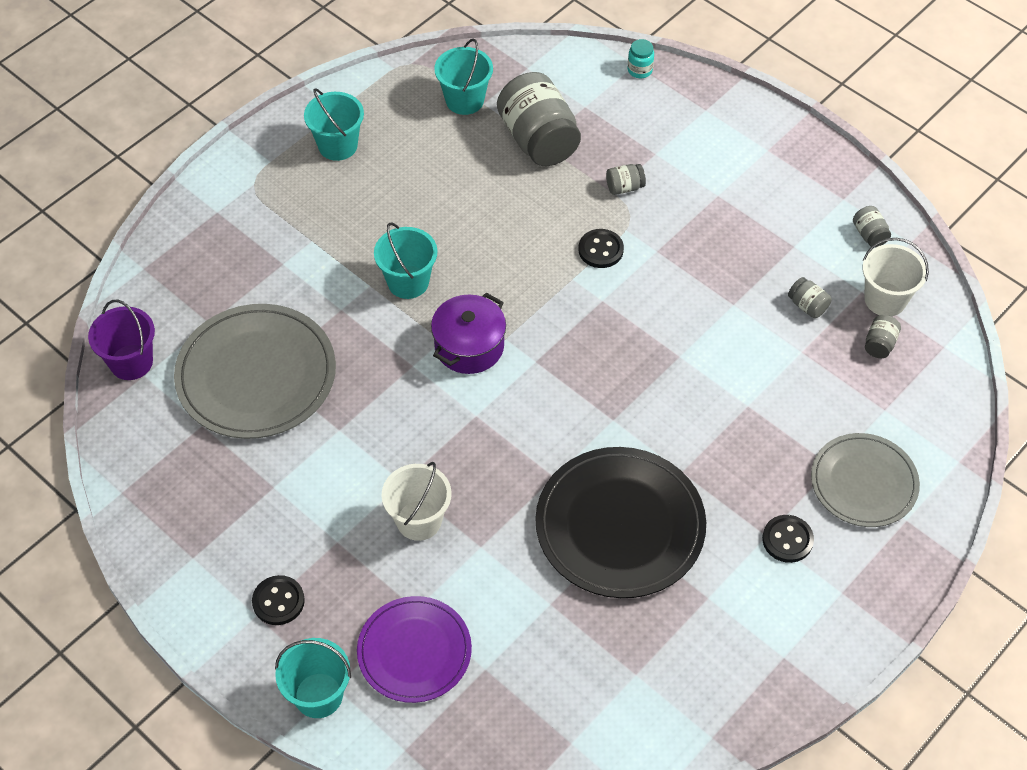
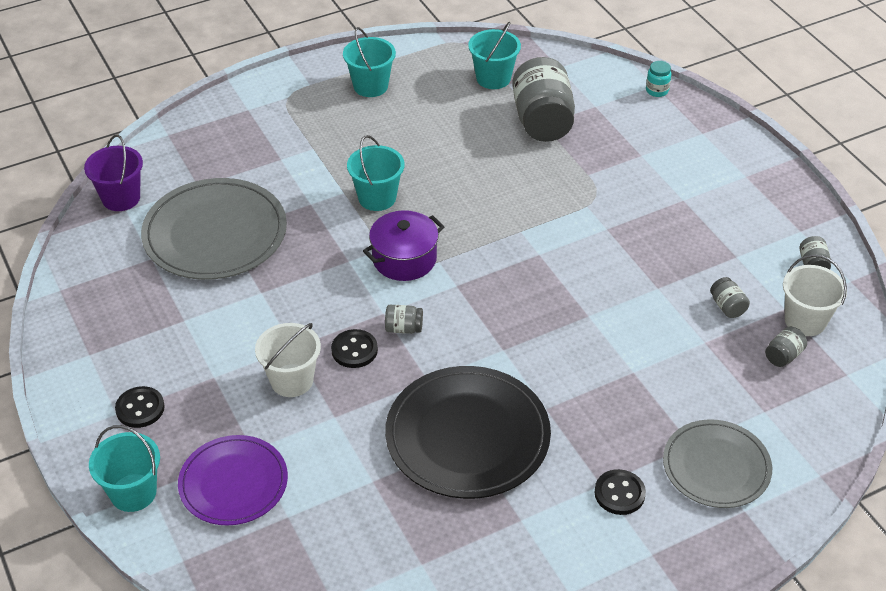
camera: 20 degrees right, 10 degrees down
black button [578,229,624,268] -> black button moved to [331,329,378,368]
grey jar [606,164,646,195] -> grey jar moved to [385,305,423,334]

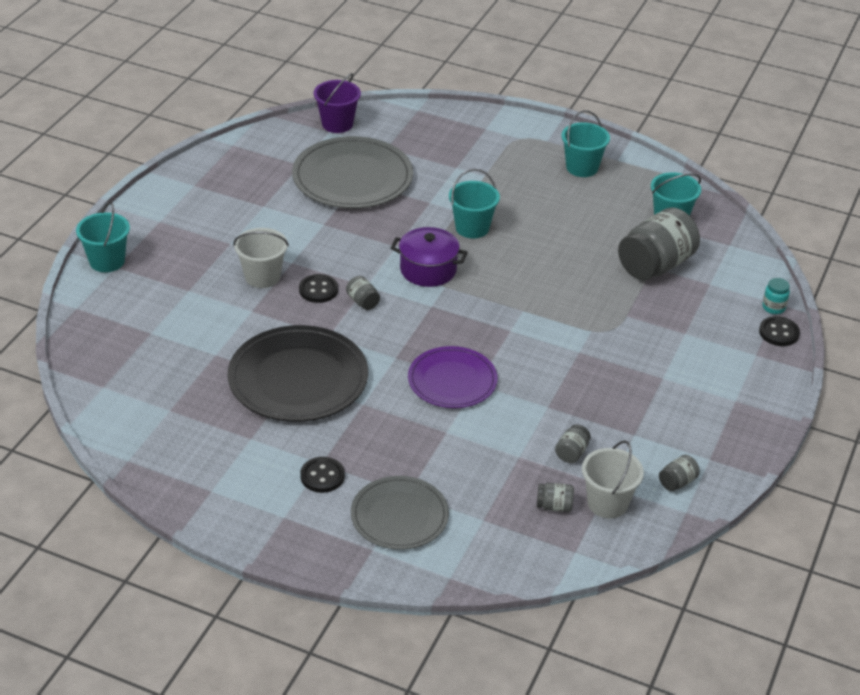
camera: 50 degrees right, 5 degrees down
black button [115,386,165,428] -> black button moved to [759,316,800,346]
purple plate [178,435,288,525] -> purple plate moved to [408,346,498,408]

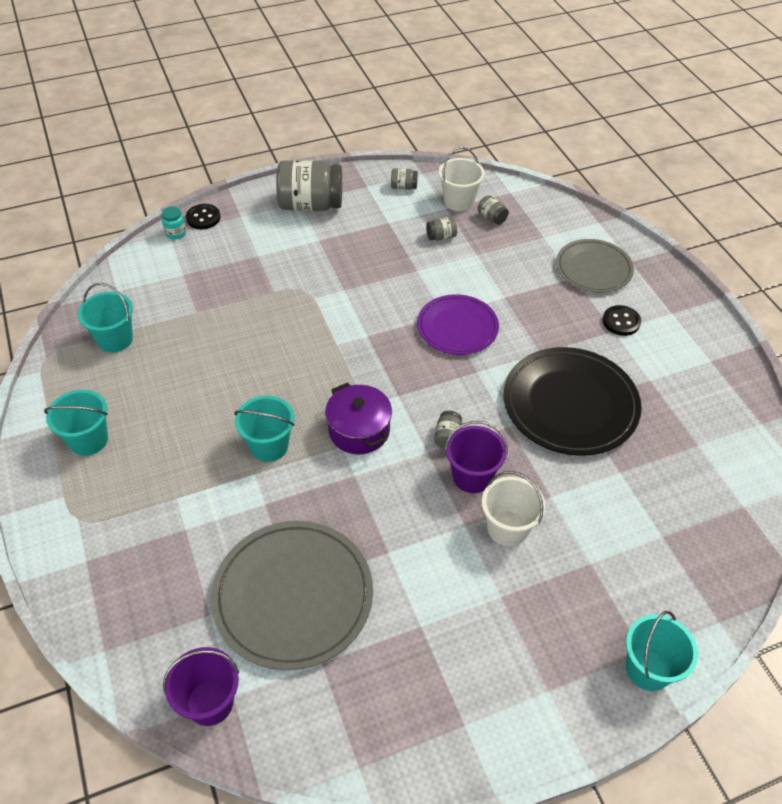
camera: 135 degrees left, 10 degrees up
black button [299,274,338,303] -> purple bucket [445,421,508,493]
grey jar [618,207,700,280] -> grey jar moved to [276,160,342,211]

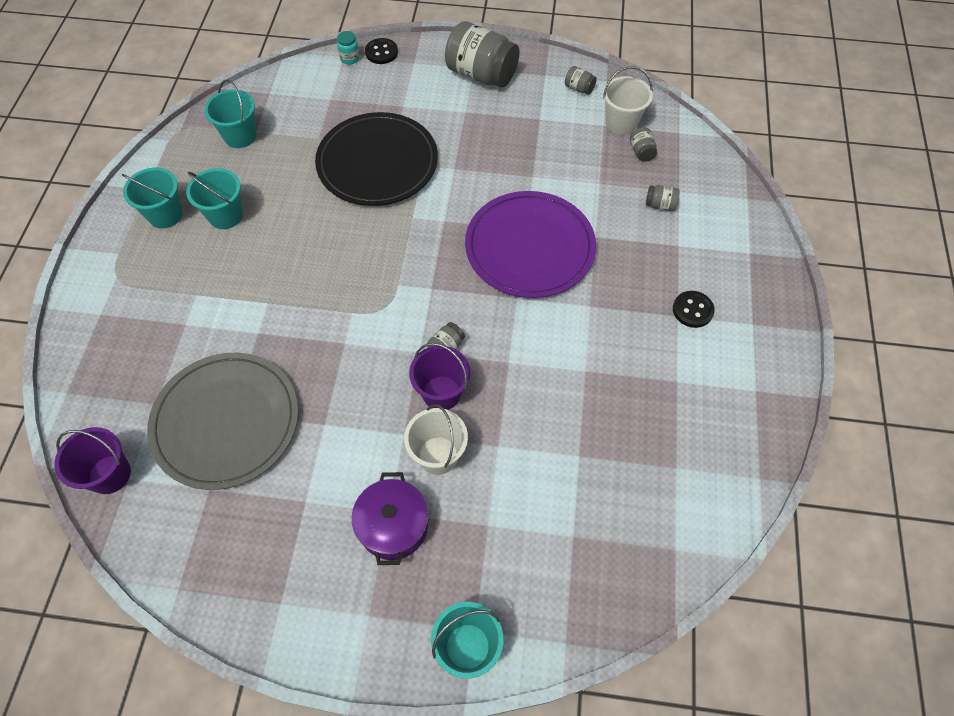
camera: 30 degrees right, 10 degrees up
turquoise bucket [234,396,295,462] -> turquoise bucket moved to [186,168,243,229]
purple pot [325,382,392,454] -> purple pot moved to [352,472,428,565]
purple plate [417,294,499,355] -> purple plate [465,191,596,298], size x1.55
grey jar [426,216,457,240] -> grey jar moved to [646,185,680,211]
black plate [504,347,642,456] -> black plate moved to [315,112,438,206]
grey plate [556,239,634,293] -> none

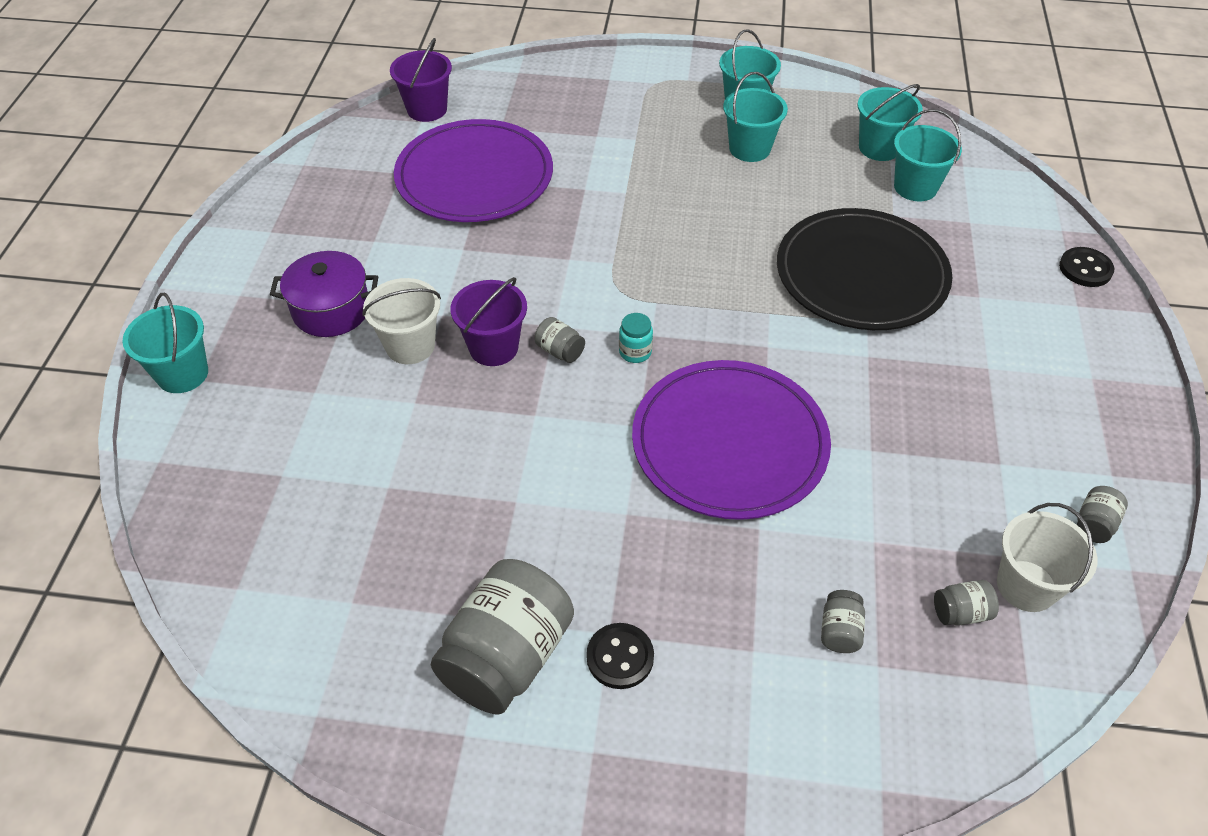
camera: 90 degrees right, 10 degrees down
grey plate [147,353,298,490] -> purple plate [394,119,553,222]
turquoise jar [337,31,360,64] -> turquoise jar moved to [619,313,653,363]
grey jar [445,21,520,88] -> grey jar moved to [431,559,574,715]
none -> turquoise bucket [894,109,962,201]

